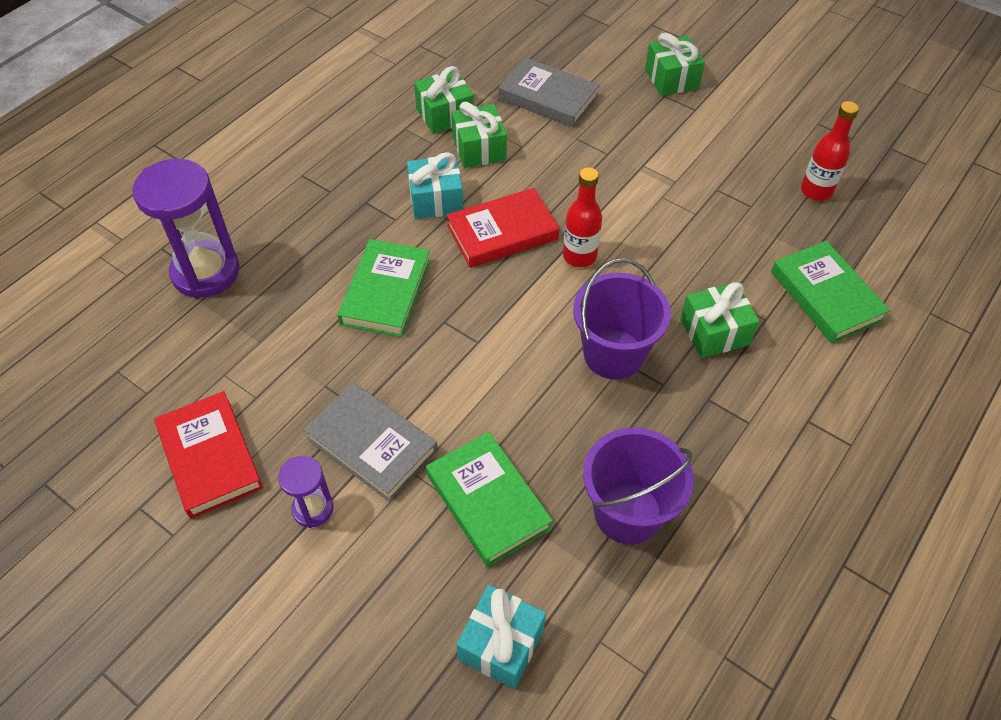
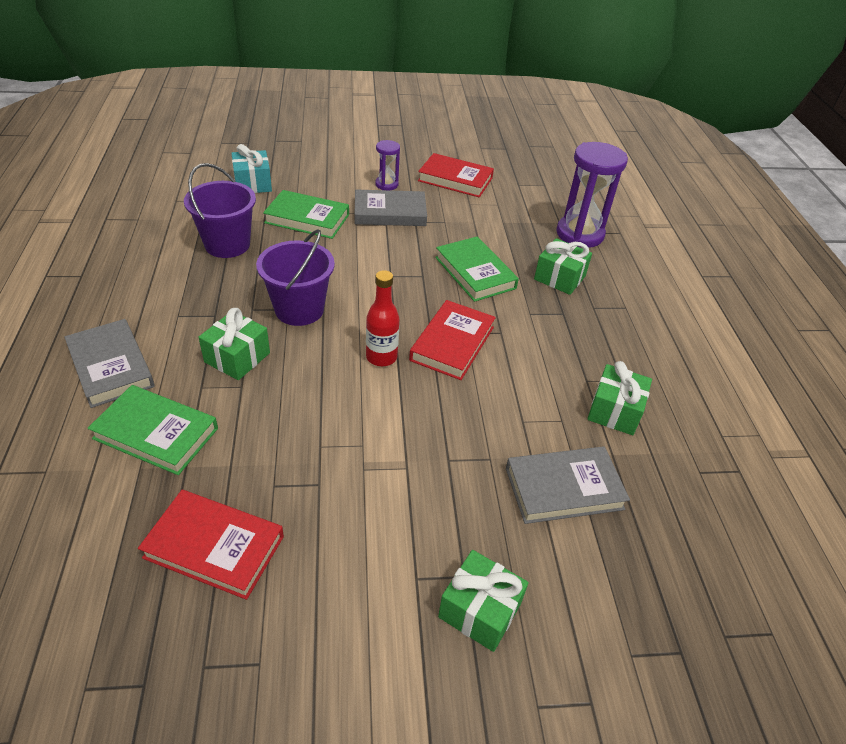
camera: 135 degrees right, 10 degrees down
turquoise gift [407,152,463,219] -> none
green gift [452,102,507,168] -> green gift moved to [534,238,592,295]
red bottle [801,101,859,201] -> red book [138,490,284,600]
none -> grey book [64,319,155,408]

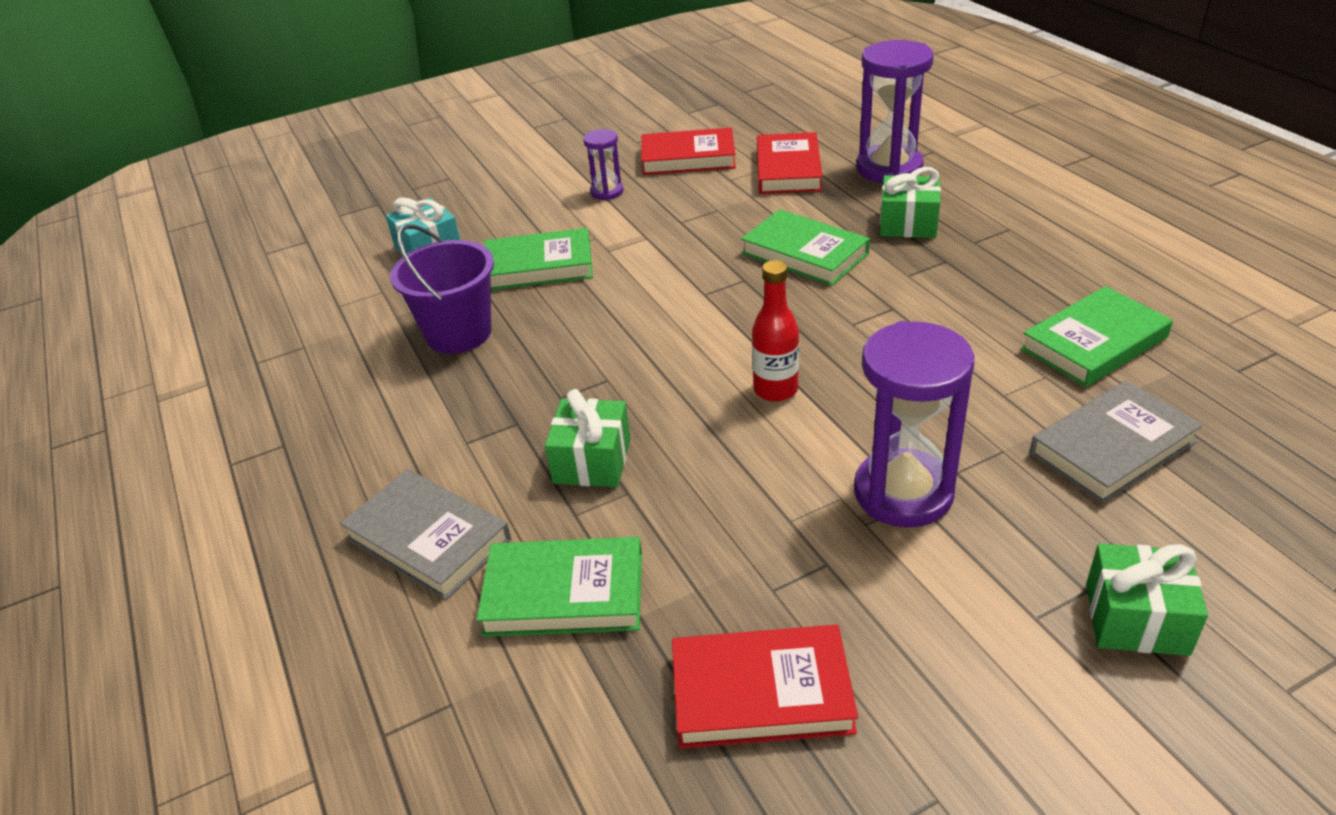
camera: 15 degrees left, 5 degrees down
purple bucket [256,229,335,326] -> none
grey book [355,190,427,226] -> none
red book [409,300,496,380] -> red book moved to [757,132,823,194]
green gift [587,361,652,435] -> green book [1021,286,1173,387]
none -> purple hourglass [854,321,974,528]

